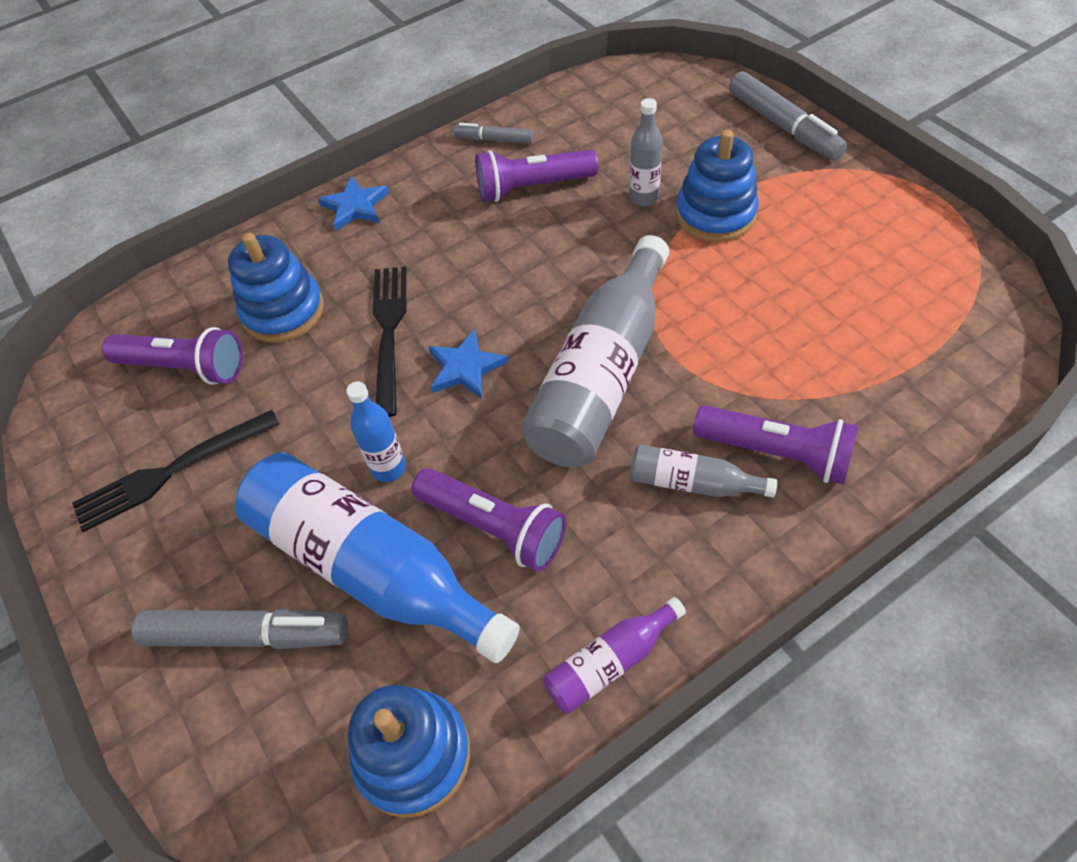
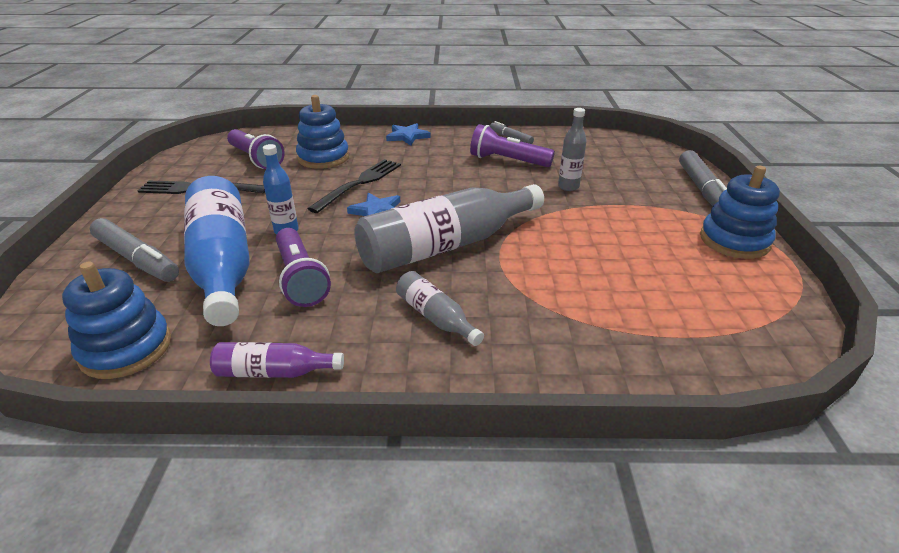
camera: 30 degrees right, 20 degrees down
blue stacking toy [676,130,759,242] -> blue stacking toy moved to [700,166,780,259]
purple flashlight [693,405,859,485] -> none

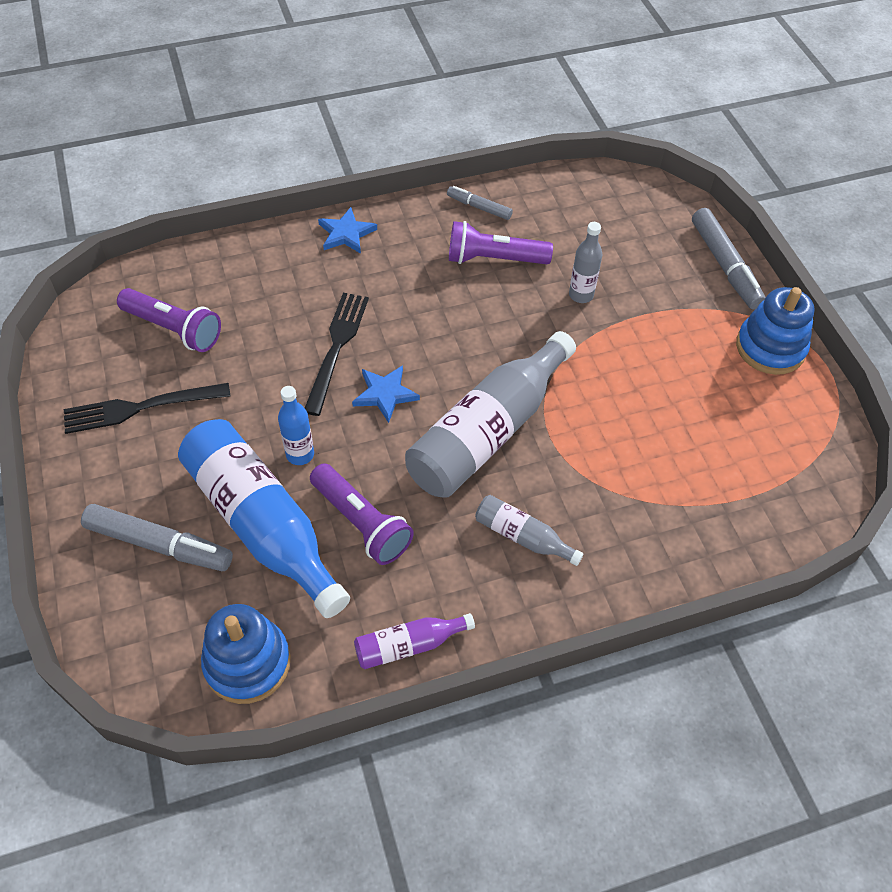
camera: 20 degrees left, 20 degrees up
blue stacking toy [296,95,349,169] -> none

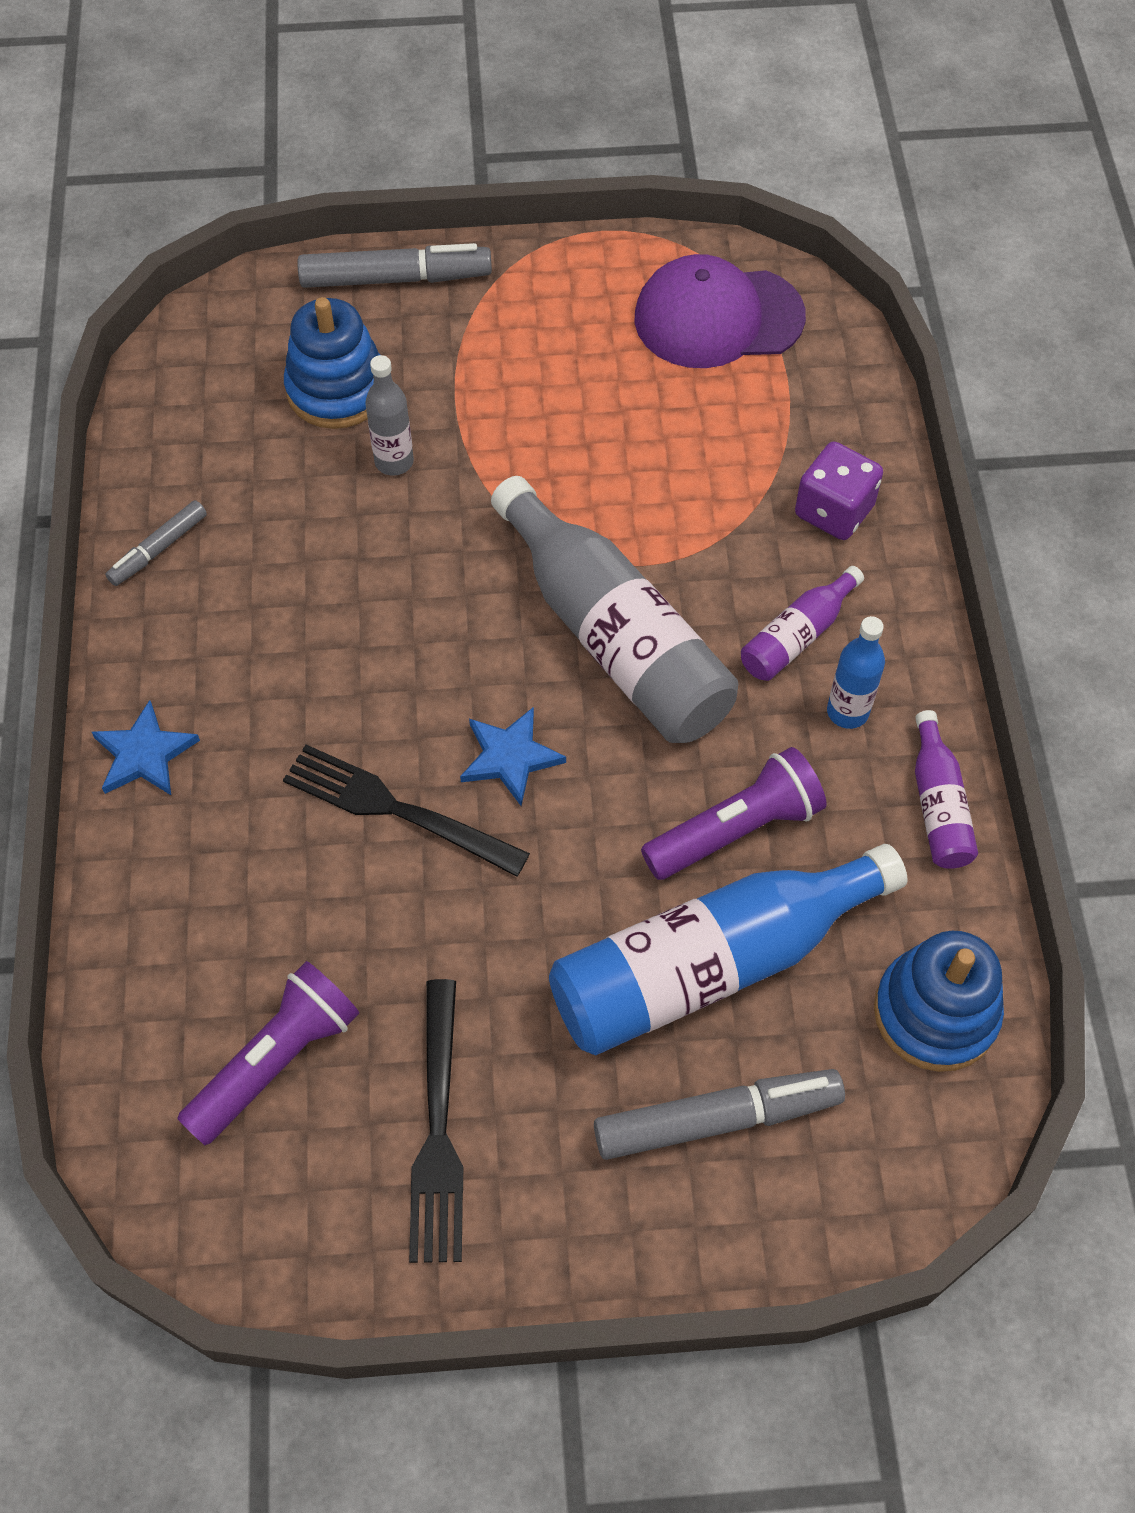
camera: 75 degrees left, 5 degrees up
grey marker [81,504,233,571] -> grey marker turned 45 degrees clockwise [594,1069,845,1160]
blue bottle [278,386,314,465] -> blue bottle moved to [827,616,885,729]
purple flashlight [449,221,553,264] -> none
grey bottle [475,495,584,566] -> purple bottle [741,566,864,681]
blue stacking toy [736,287,815,375] -> blue stacking toy moved to [284,297,380,429]
none -> purple cap [634,254,806,368]
none -> purple dice [795,442,883,540]

